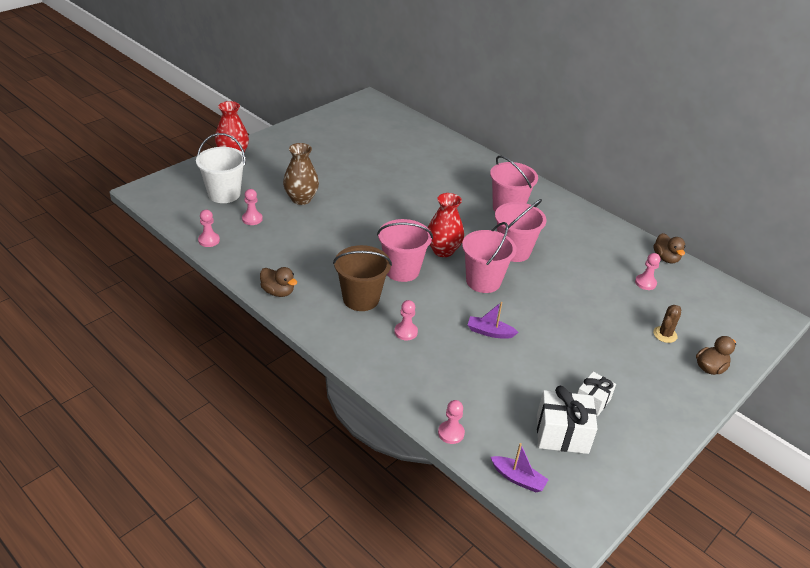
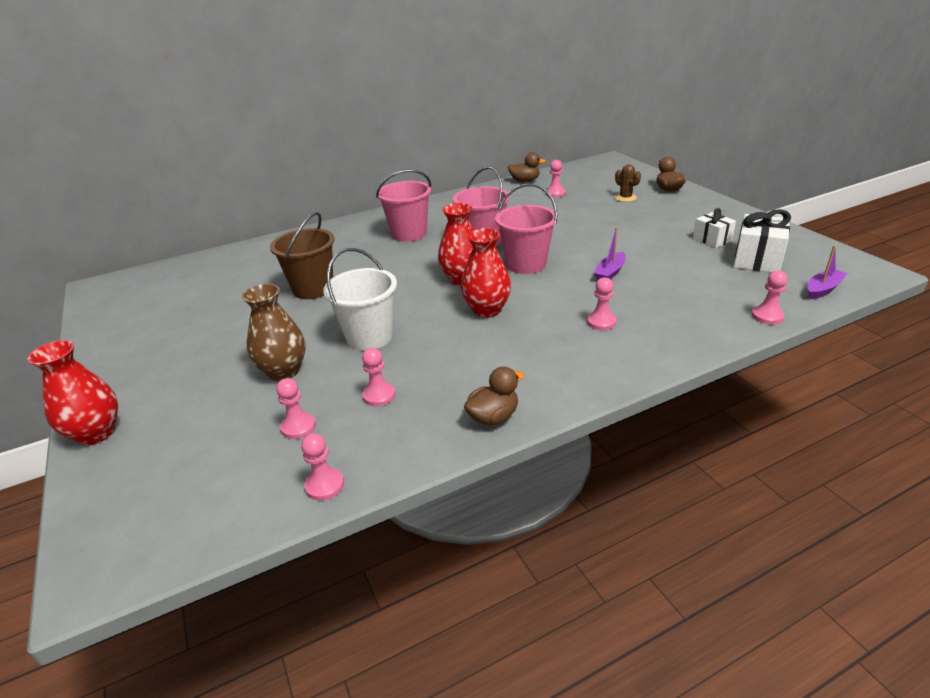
camera: 65 degrees left, 5 degrees down
white bucket [196,133,246,203] -> white bucket moved to [323,248,397,351]
brown bucket [333,245,392,311] -> brown bucket moved to [270,212,334,299]
pink bucket [377,219,433,282] -> red vase [461,228,511,318]
none -> pink pawn [362,348,395,406]

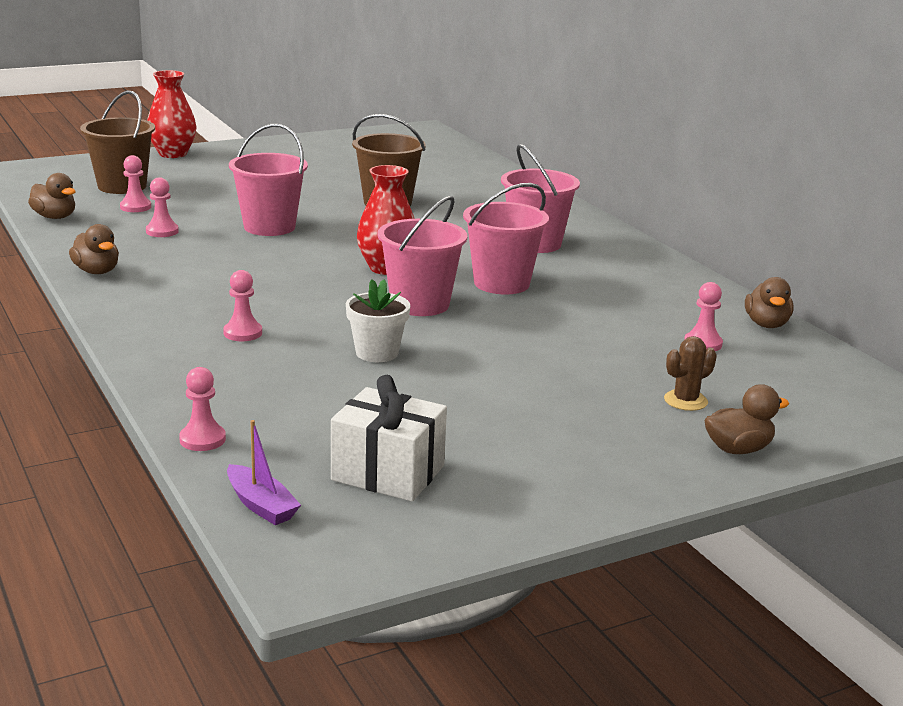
camera: 85 degrees right, 10 degrees down
brown vase [242,284,306,381] -> none
pink pawn [301,433,344,501] -> brown duck [28,173,76,219]
white bucket [323,248,397,351] -> pink bucket [229,124,308,236]
red vase [461,228,511,318] -> none
purple boat [594,227,626,280] -> white flower pot [346,279,410,362]
white gift [693,208,736,248] -> none
none -> brown bucket [80,90,155,194]

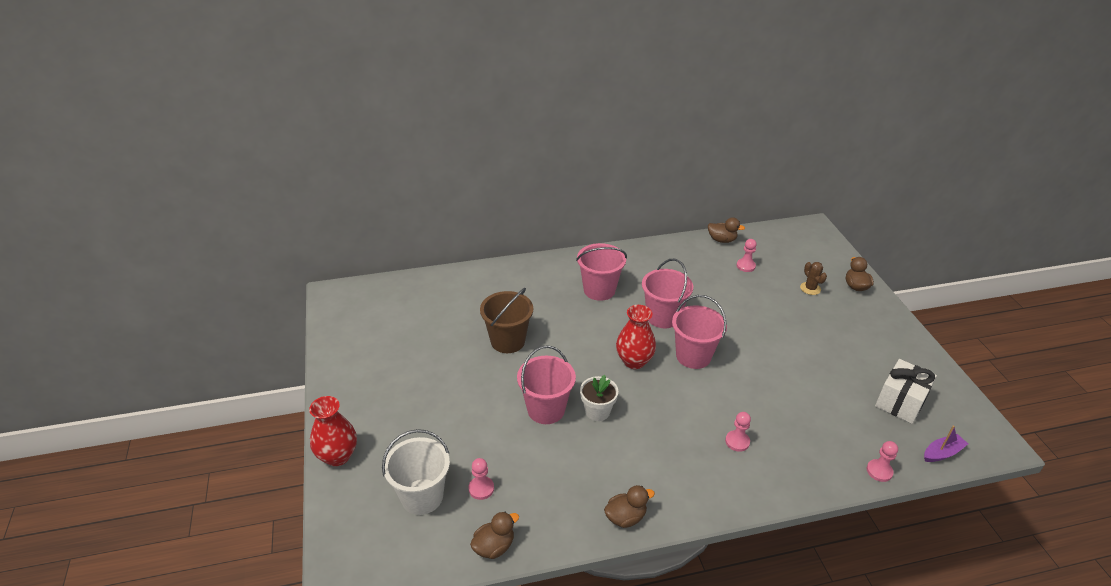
camera: 75 degrees left, 15 degrees up
brown bucket [80,90,155,194] -> white bucket [382,429,450,515]
pink pawn [146,177,179,237] -> none
white flower pot [346,279,410,362] -> white flower pot moved to [580,375,618,421]

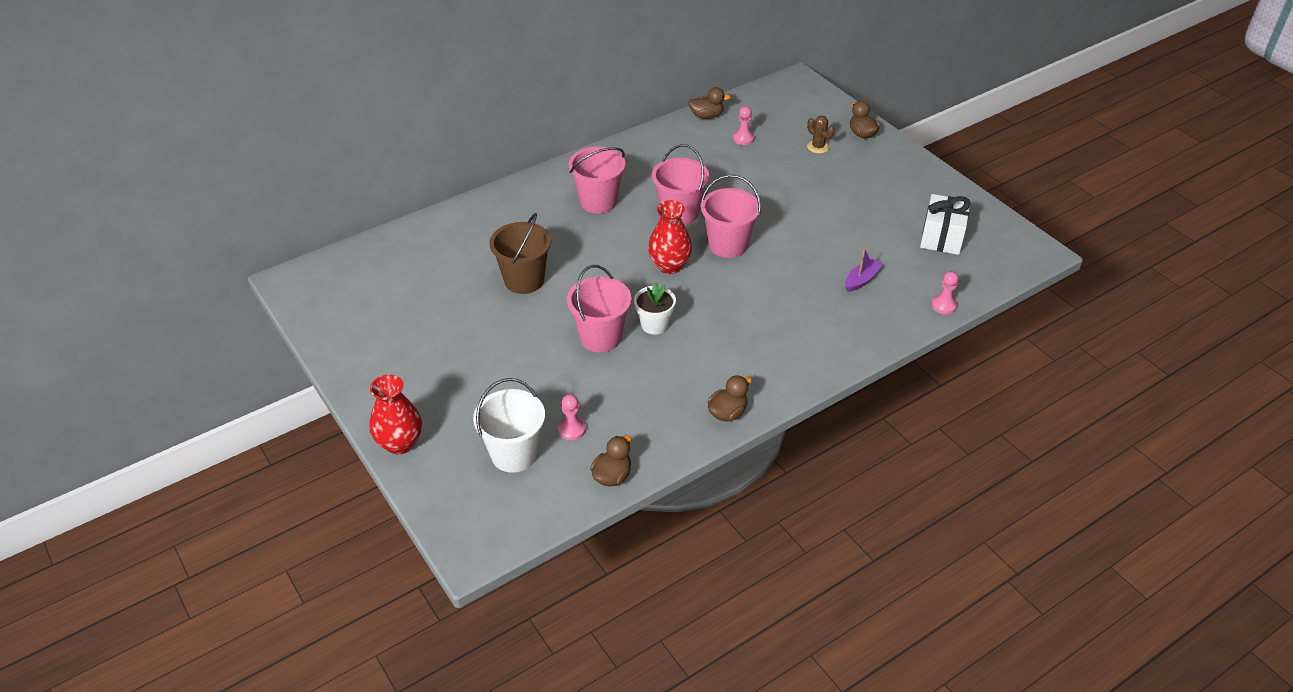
camera: 20 degrees left, 5 degrees up
pink pawn [725,412,751,452] -> none
purple boat [924,425,968,462] -> purple boat moved to [845,248,883,292]

